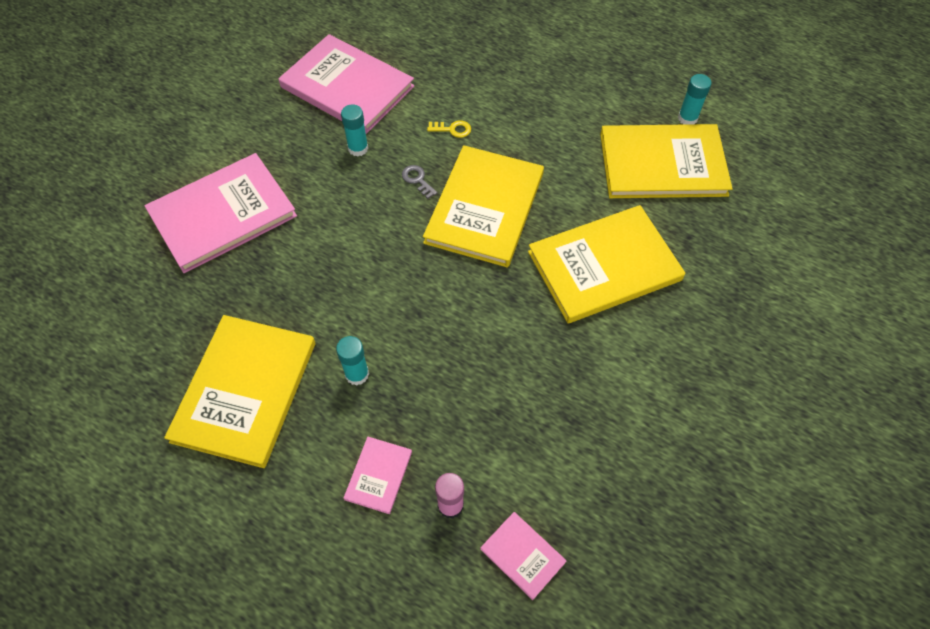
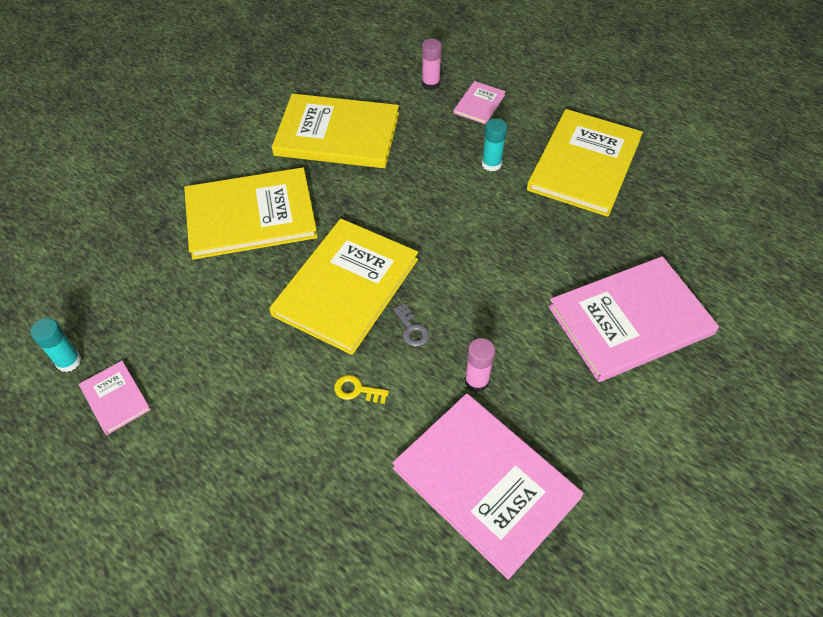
camera: 170 degrees left, 5 degrees down
turquoise glue stick [341,105,368,157] -> pink glue stick [465,338,495,392]
pink book [480,512,566,600] -> pink book moved to [79,361,151,435]
yellow book [600,124,733,198] -> yellow book moved to [272,94,399,168]

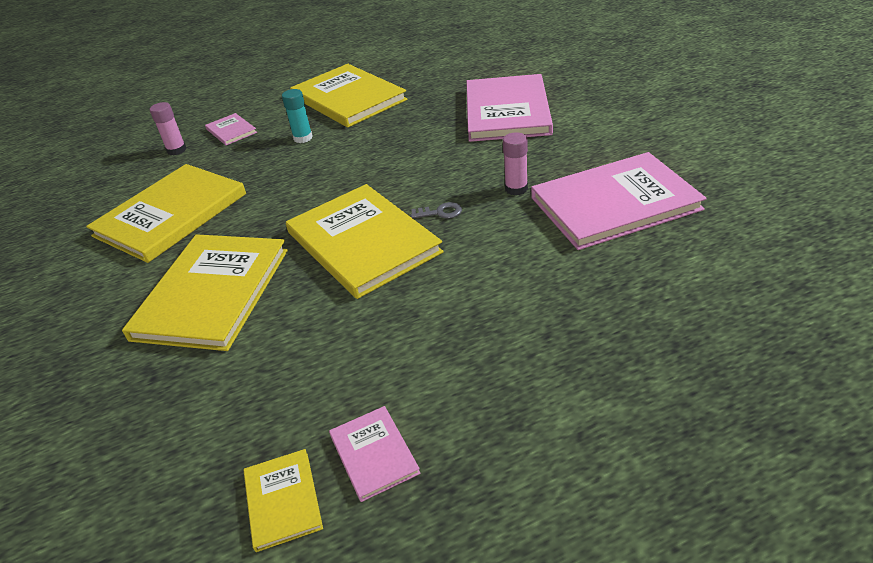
camera: 60 degrees left, 15 degrees down
turquoise glue stick [30,318,81,372] -> yellow book [244,449,323,552]
pink book [79,361,151,435] -> pink book turned 75 degrees clockwise [329,406,421,502]
yellow key [334,375,389,404] -> none

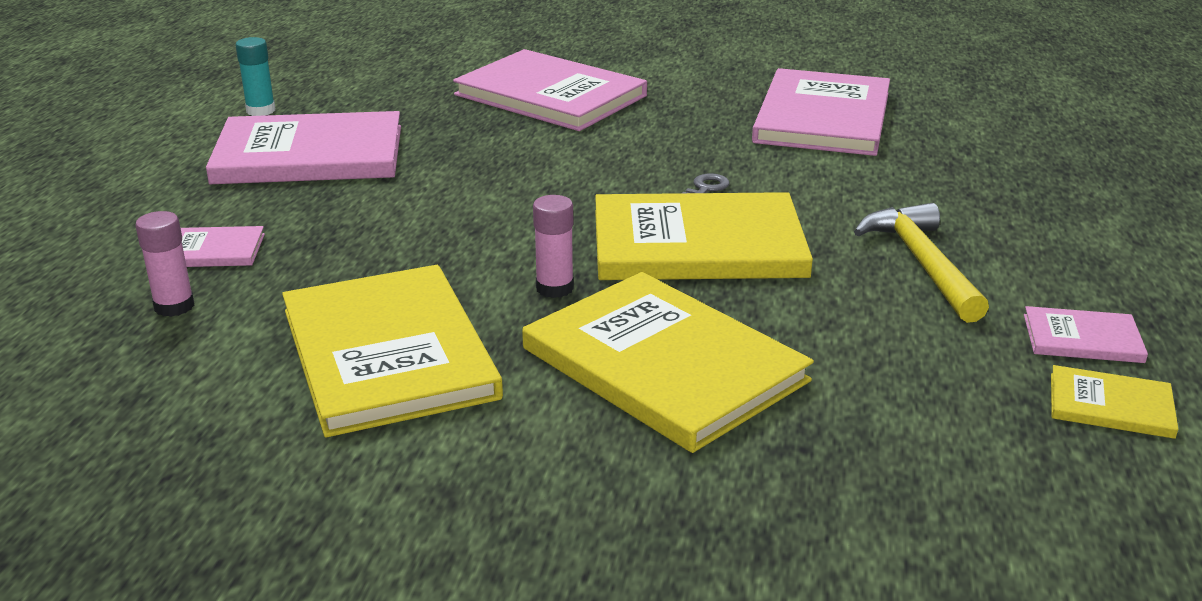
camera: 60 degrees left, 10 degrees down
turquoise glue stick [282,89,313,143] -> turquoise glue stick moved to [235,37,275,116]
yellow book [290,64,408,128] -> pink book [206,111,401,184]
pink glue stick [503,132,528,195] -> pink glue stick moved to [533,195,574,298]
none -> yellow hammer [854,203,989,323]

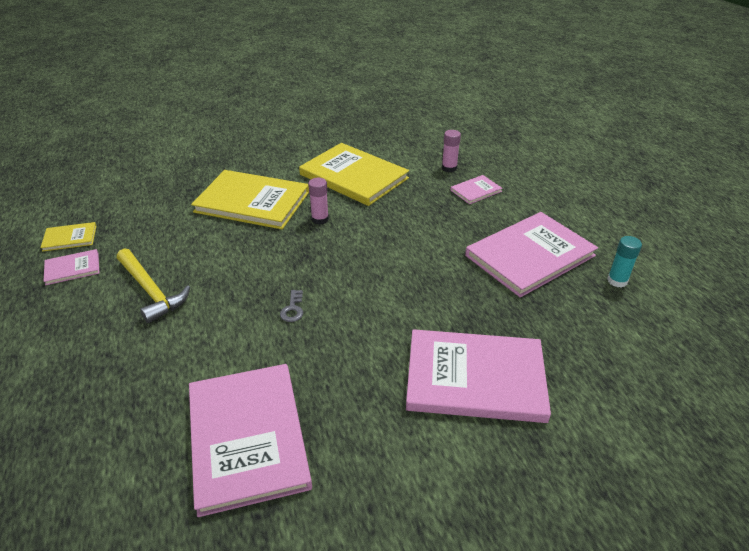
camera: 150 degrees right, 10 degrees up
yellow book [595,192,813,280] -> none

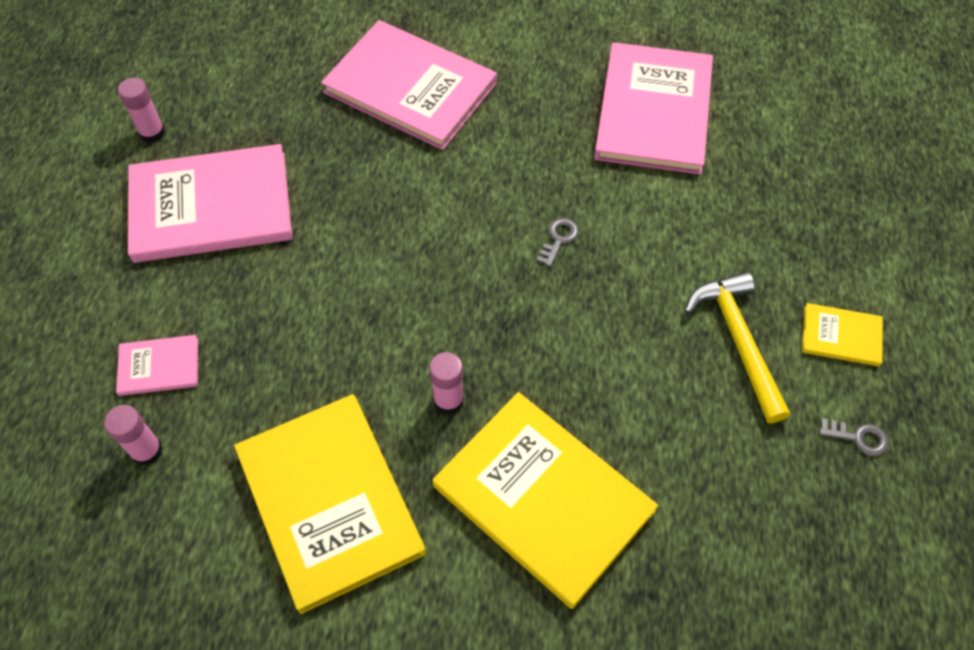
camera: 155 degrees left, 20 degrees up
yellow book [40,222,96,252] -> yellow book moved to [802,303,883,366]
pink book [43,249,99,285] -> grey key [819,418,889,456]
turquoise glue stick [607,236,642,288] -> pink glue stick [118,78,165,143]

